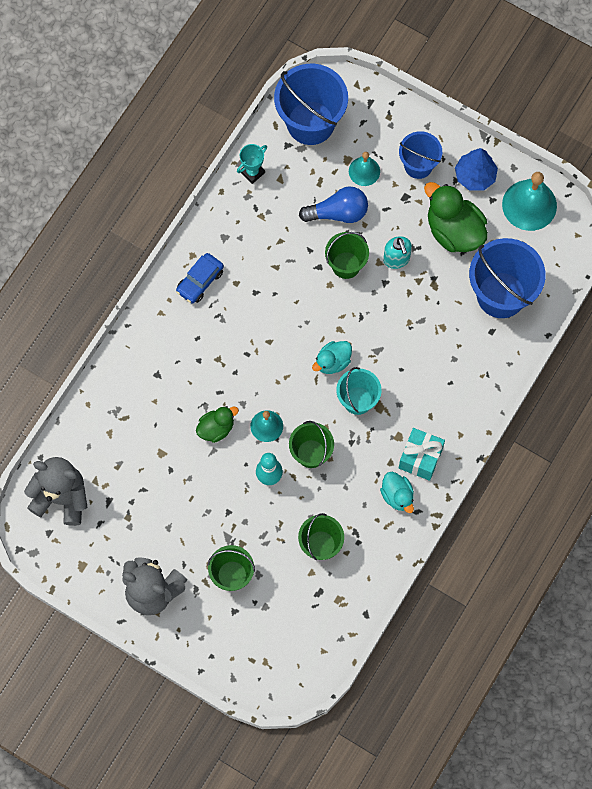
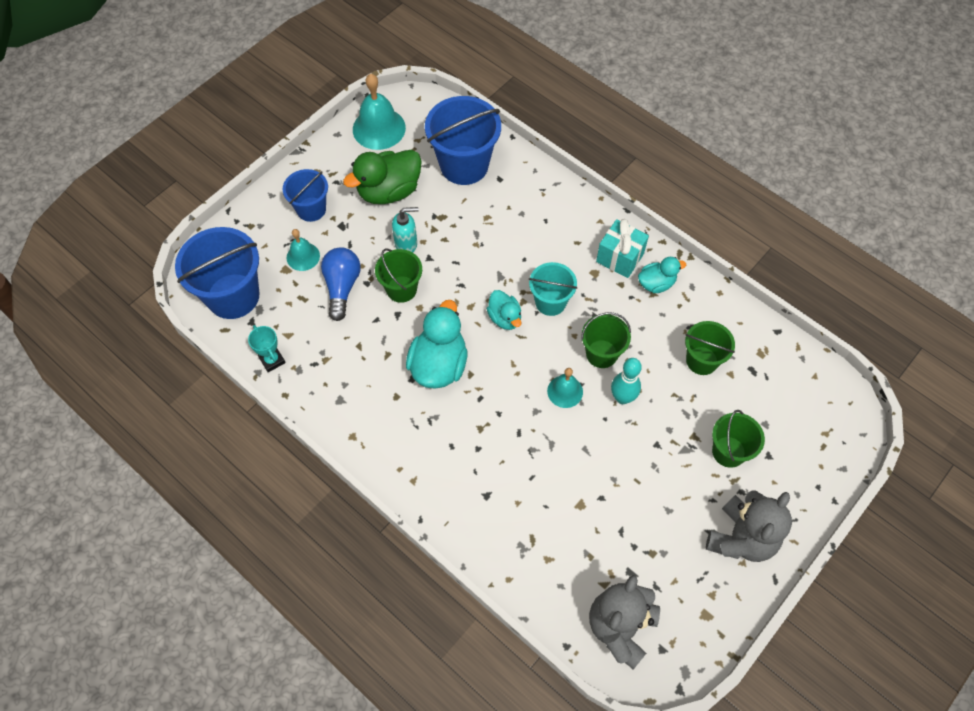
camera: 80 degrees left, 10 degrees down
blue car [176,253,224,303] -> none
green duck [196,406,239,443] -> none
blue tree [455,148,498,191] -> none
none -> turquoise duck [406,300,467,389]

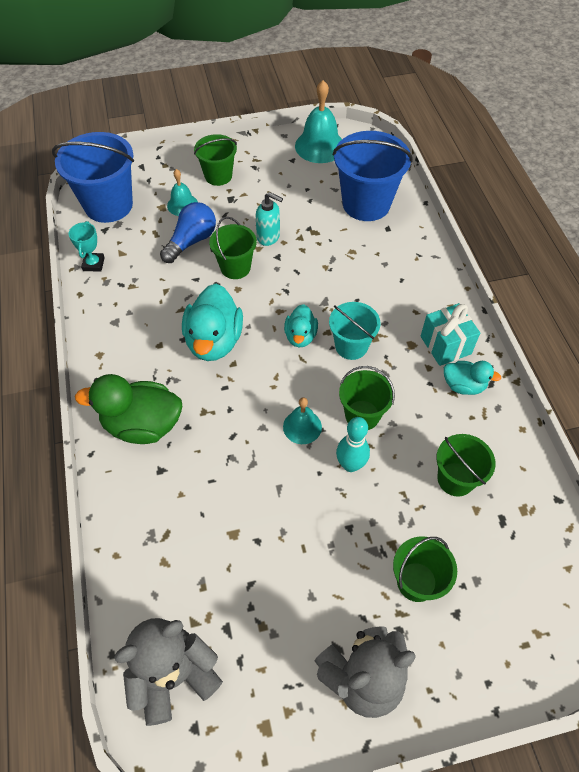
camera: 35 degrees right, 5 degrees down
blue bucket [283,169,328,222] -> green bucket [194,134,237,186]
green duck [343,150,422,204] -> green duck moved to [75,374,183,444]
turquoise duck [406,300,467,389] -> turquoise duck turned 135 degrees clockwise [182,284,243,361]

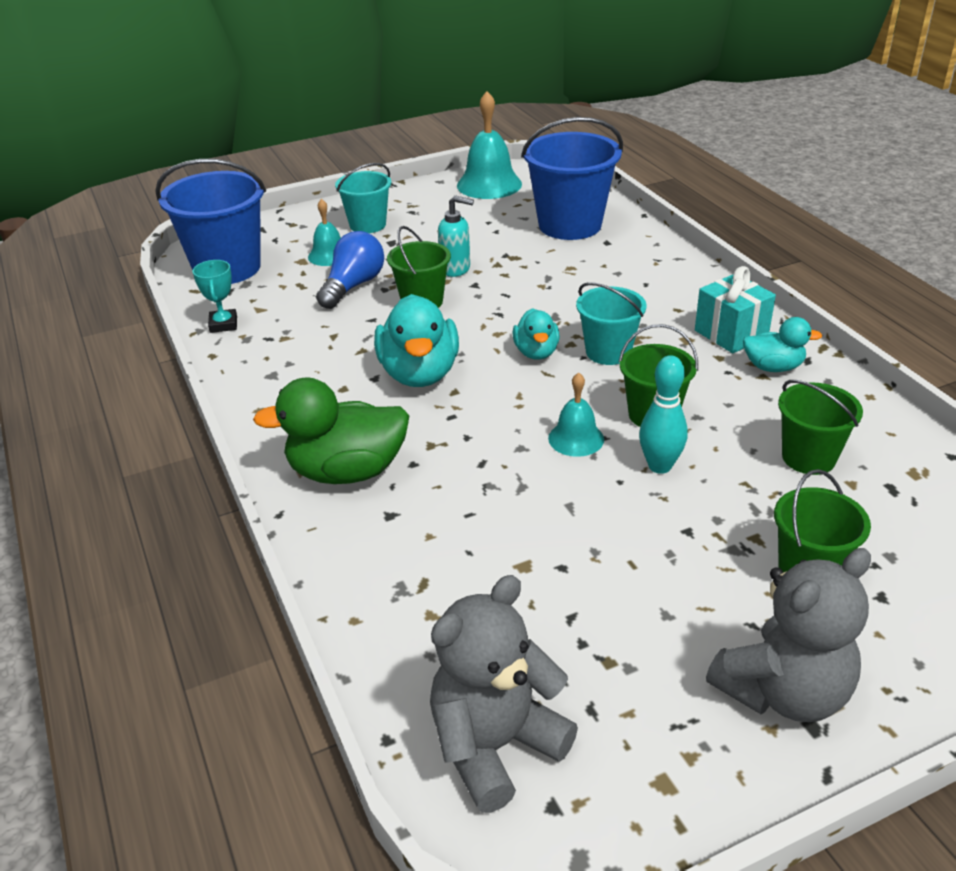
camera: 10 degrees left, 20 degrees down
green bucket [194,134,237,186] -> turquoise bucket [335,163,391,233]

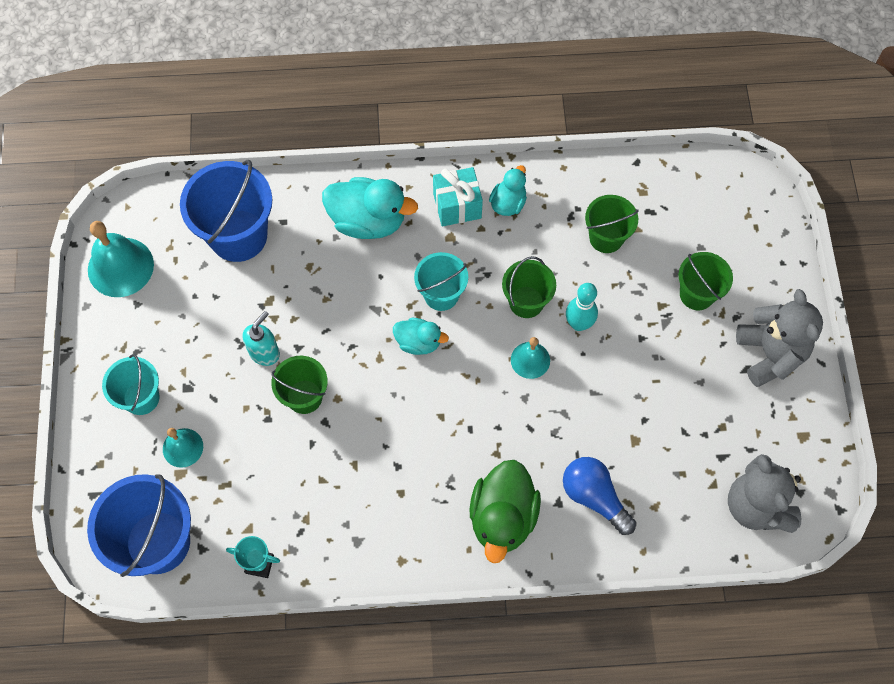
camera: 70 degrees left, 30 degrees up
blue light bulb [316,231,384,309] -> blue light bulb moved to [563,457,636,535]
turquoise duck [374,294,459,387] -> turquoise duck moved to [322,177,418,239]

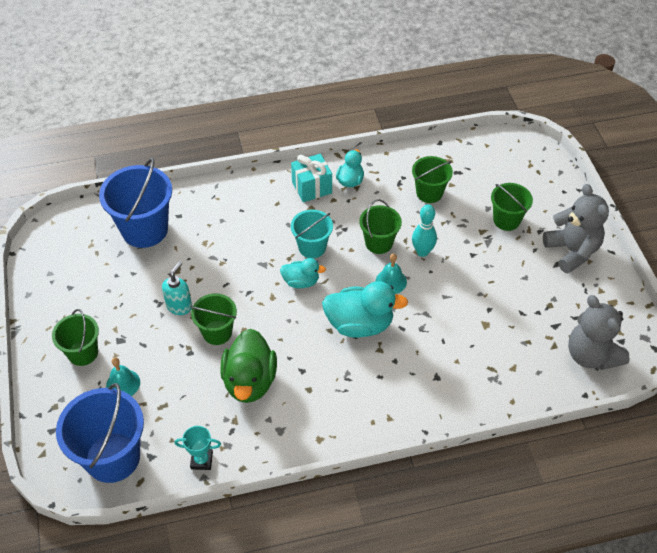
camera: 10 degrees left, 15 degrees down
turquoise bell [88,221,154,297] -> none
turquoise bucket [102,354,160,415] -> green bucket [52,309,99,366]
turquoise duck [322,177,418,239] -> turquoise duck moved to [322,281,408,338]
green duck [469,460,541,563] -> green duck moved to [220,329,277,403]
blue light bulb [563,457,636,535] -> none

